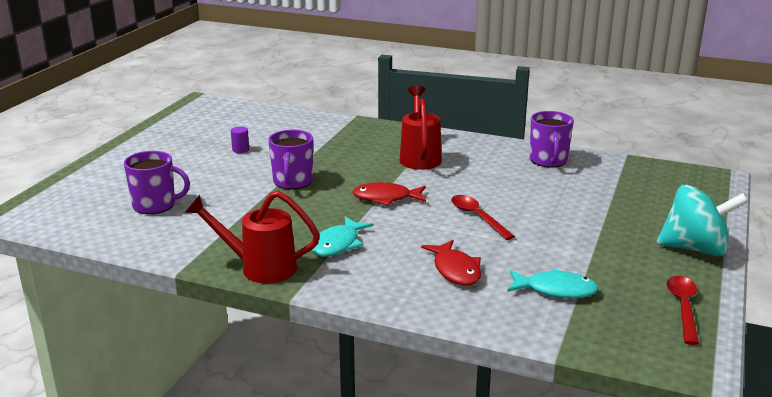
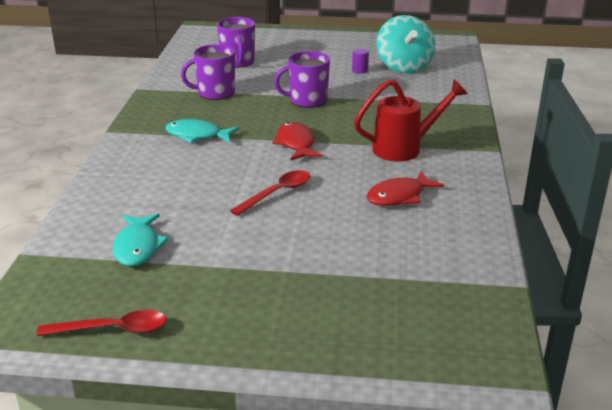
camera: 75 degrees right, 5 degrees up
red watering can [185,191,320,284] -> none
red fish [421,240,481,286] -> red fish moved to [367,171,444,206]
purple mug [530,111,574,168] -> purple mug moved to [181,44,235,100]
turquoise spinning top [657,185,749,256] -> turquoise spinning top moved to [376,15,435,74]

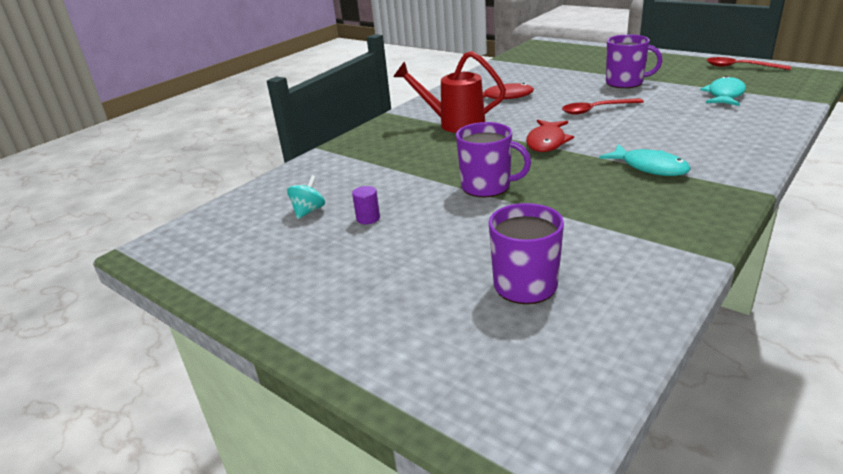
camera: 145 degrees left, 0 degrees up
purple mug [181,44,235,100] -> purple mug moved to [606,34,662,88]
turquoise spinning top [376,15,435,74] -> turquoise spinning top [287,175,325,219], size x0.46

